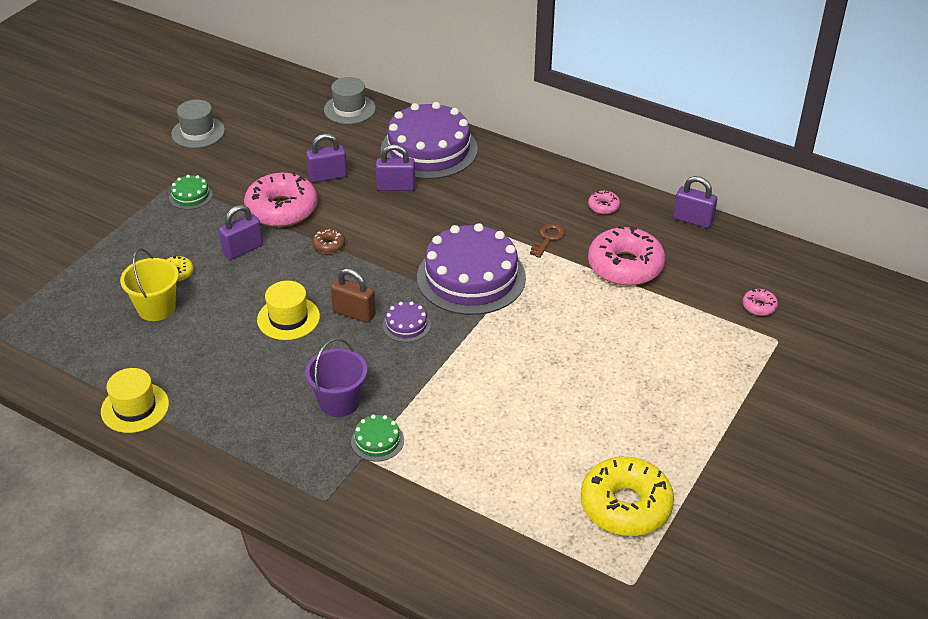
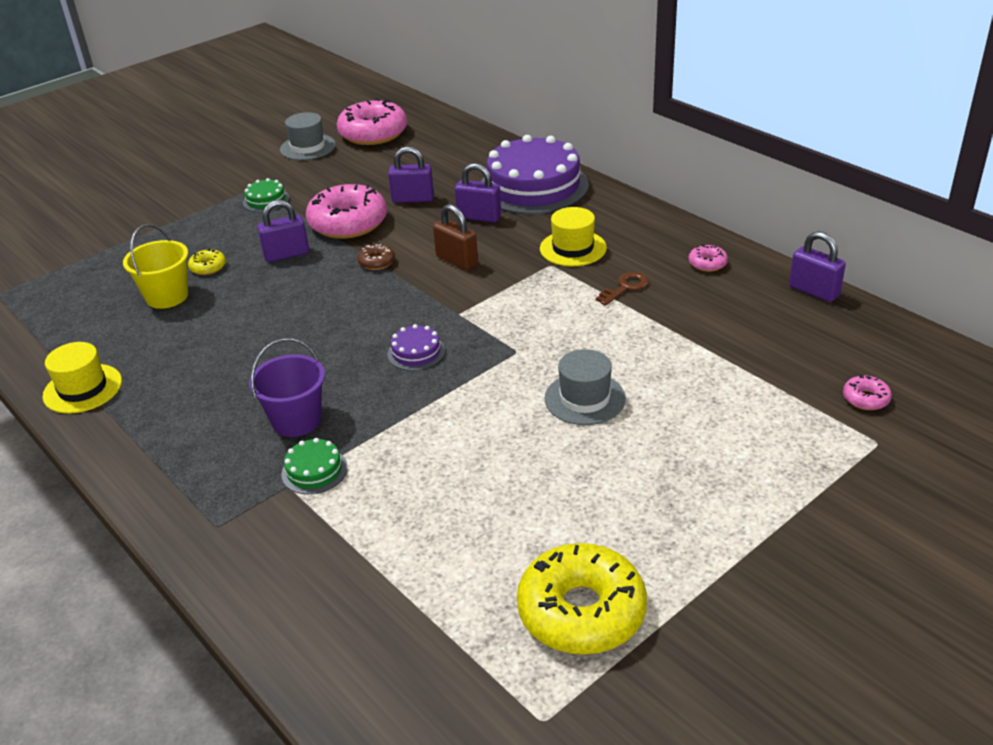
camera: 20 degrees right, 5 degrees down
yellow hat [257,281,320,340] -> yellow hat moved to [540,207,607,266]
grey hat [324,77,376,124] -> grey hat moved to [545,349,626,425]
brown padlock [331,268,376,323] -> brown padlock moved to [433,204,478,270]
purple cake [417,223,526,315] -> none
pink donut [588,226,665,286] -> pink donut moved to [337,98,407,145]

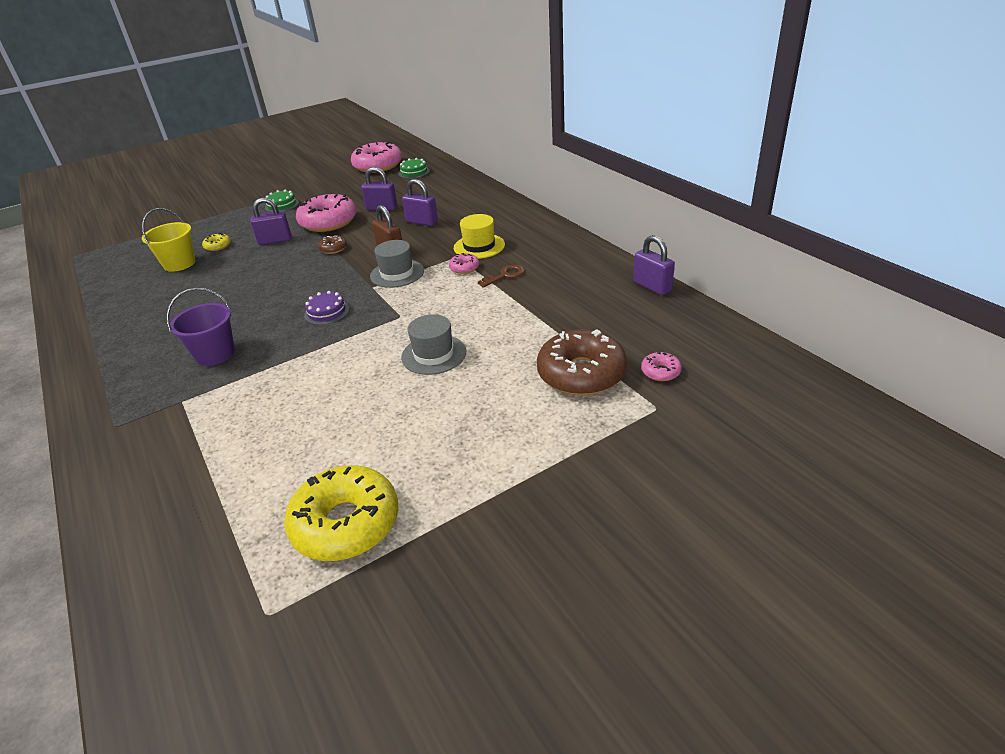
camera: 10 degrees right, 0 degrees up
yellow hat [43,342,122,414] -> none
grey hat [280,112,336,160] -> grey hat moved to [370,240,424,288]
green cake [281,438,348,494] -> green cake moved to [398,158,430,179]
purple cake [481,135,589,214] -> none
pink donut [689,245,728,272] -> pink donut moved to [449,253,479,274]
none -> brown donut [537,329,627,396]

